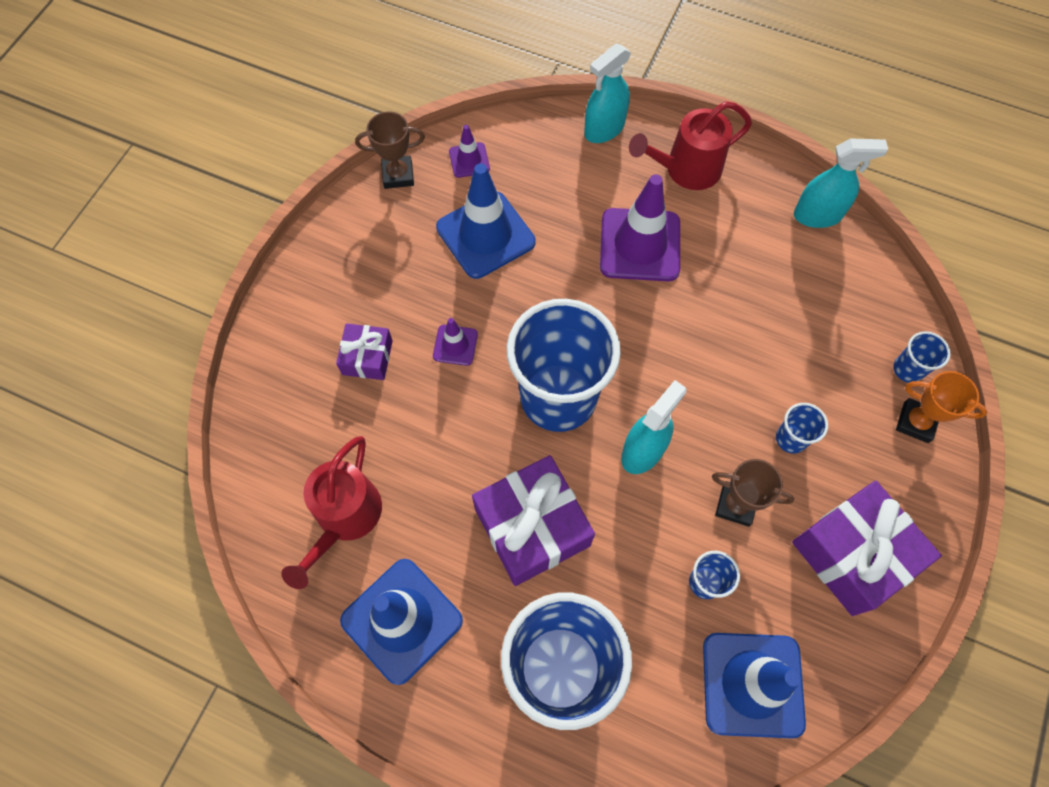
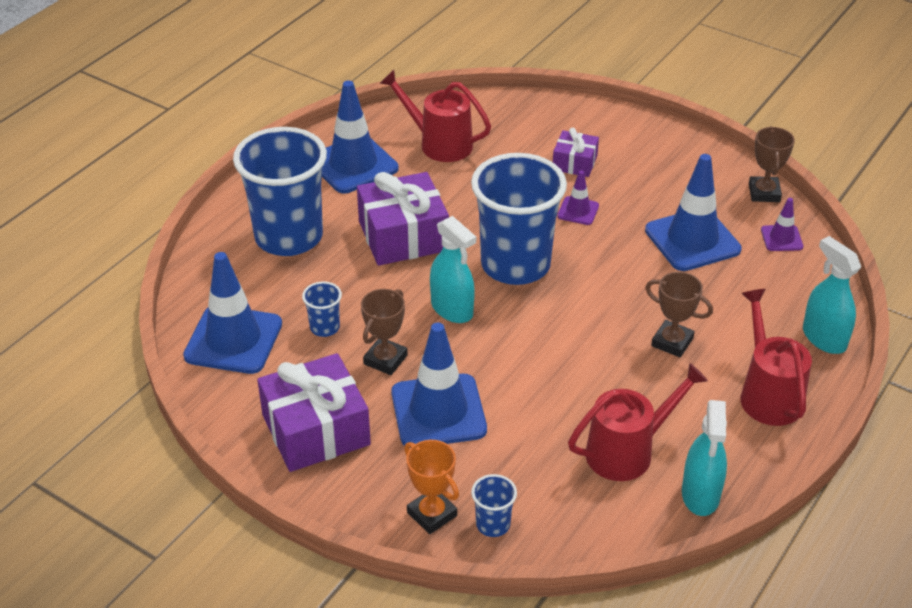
camera: 100 degrees right, 25 degrees down
purple traffic cone [600,174,680,281] -> brown trophy [645,272,713,357]
blue cup [776,403,828,454] -> blue traffic cone [391,322,487,446]
orange trophy [896,371,987,443] -> orange trophy turned 75 degrees counterclockwise [404,440,459,534]
none -> red watering can [568,363,708,481]

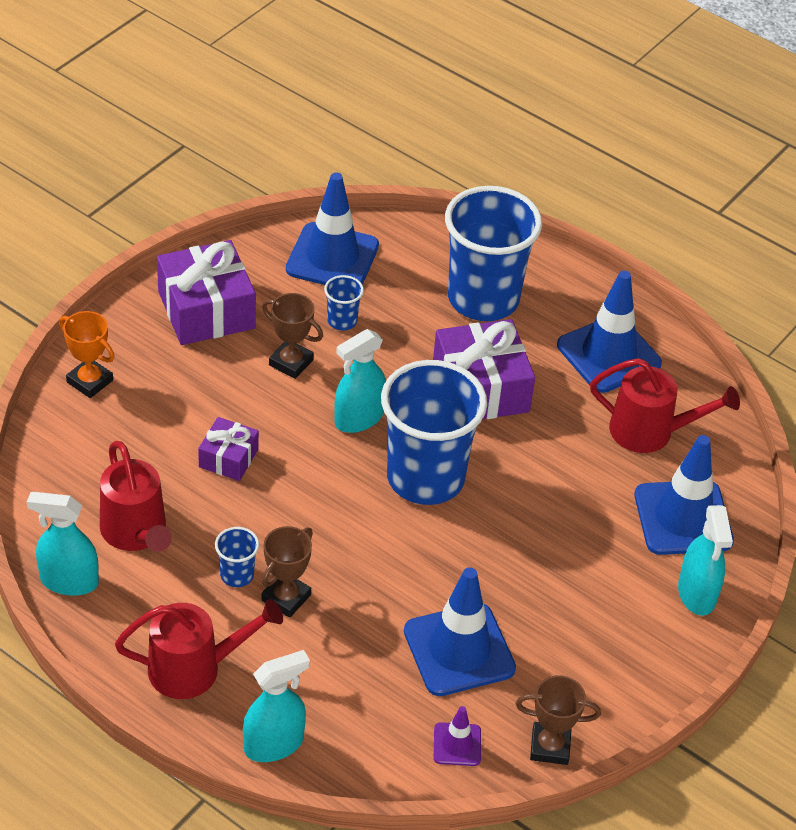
camera: 90 degrees right, 5 degrees up
red watering can [380,70,491,162] -> red watering can turned 75 degrees clockwise [590,358,740,453]
blue traffic cone [391,322,487,446] -> blue traffic cone moved to [634,435,734,555]
orange trophy [404,440,459,534] -> orange trophy turned 75 degrees clockwise [59,311,115,398]
blue cup [471,474,517,537] -> blue cup moved to [215,527,259,587]
purple gift [553,128,599,177] -> purple gift moved to [198,417,259,481]
purple traffic cone [557,171,599,225] -> none
none -> turquoise spray bottle [678,505,733,616]

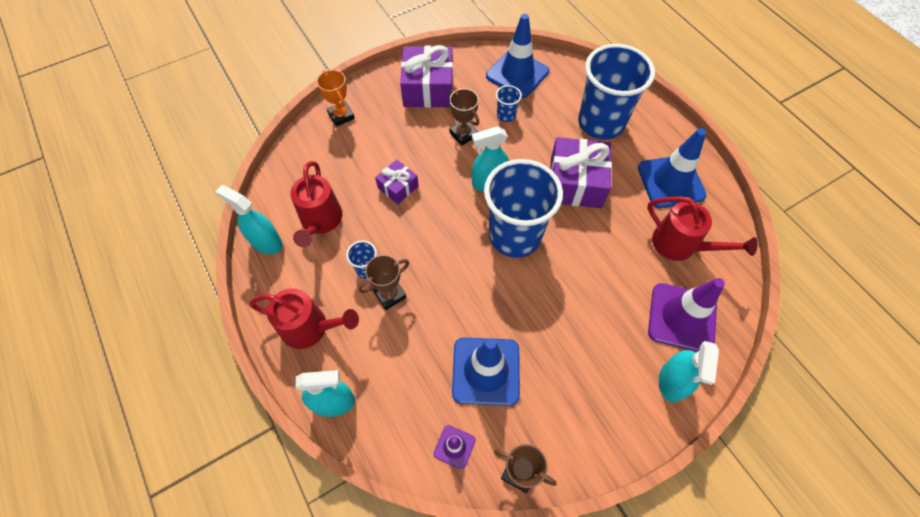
camera: 25 degrees right, 15 degrees up
blue traffic cone [634,435,734,555] -> purple traffic cone [648,278,725,352]

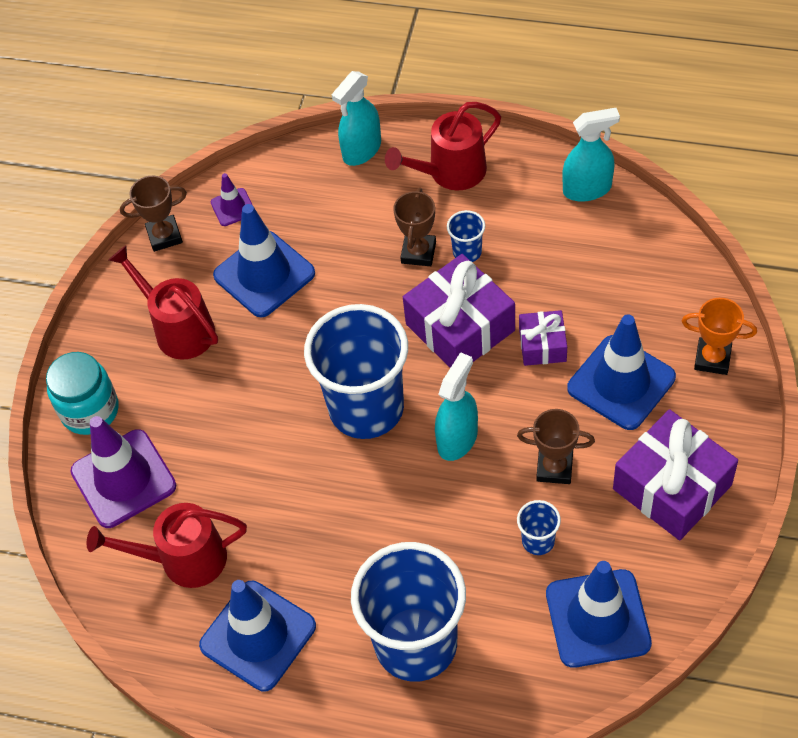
camera: 140 degrees right, 5 degrees down
red watering can [290,161,342,247] -> red watering can moved to [108,246,218,360]
purple gift [550,137,612,208] -> purple gift moved to [403,254,515,368]
turquoise spray bottle [659,341,719,402] -> turquoise jar [46,352,119,435]
none -> blue traffic cone [567,314,676,430]

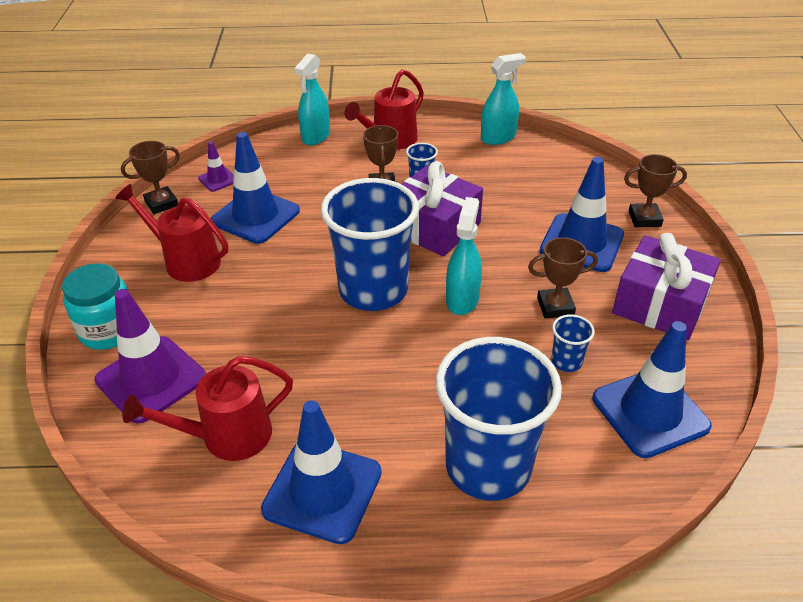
camera: 20 degrees left, 15 degrees down
purple gift [519,310,567,366] -> none
orange trophy [682,298,757,375] -> brown trophy [624,154,687,227]

